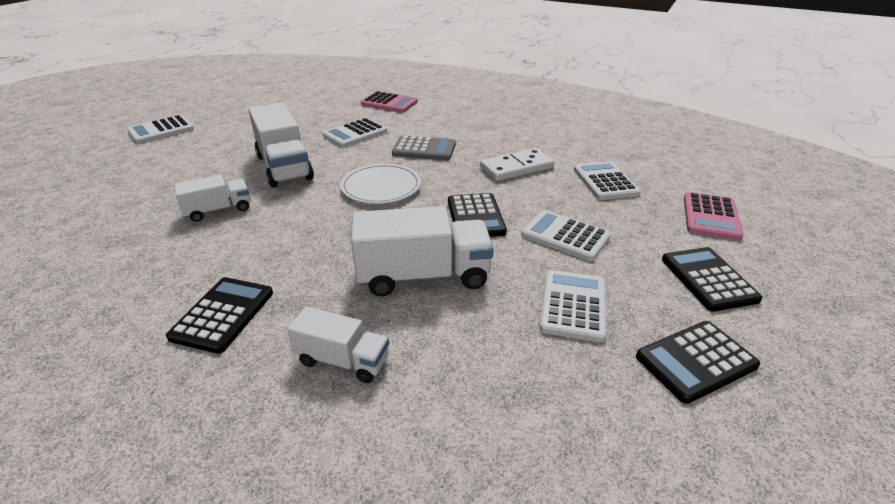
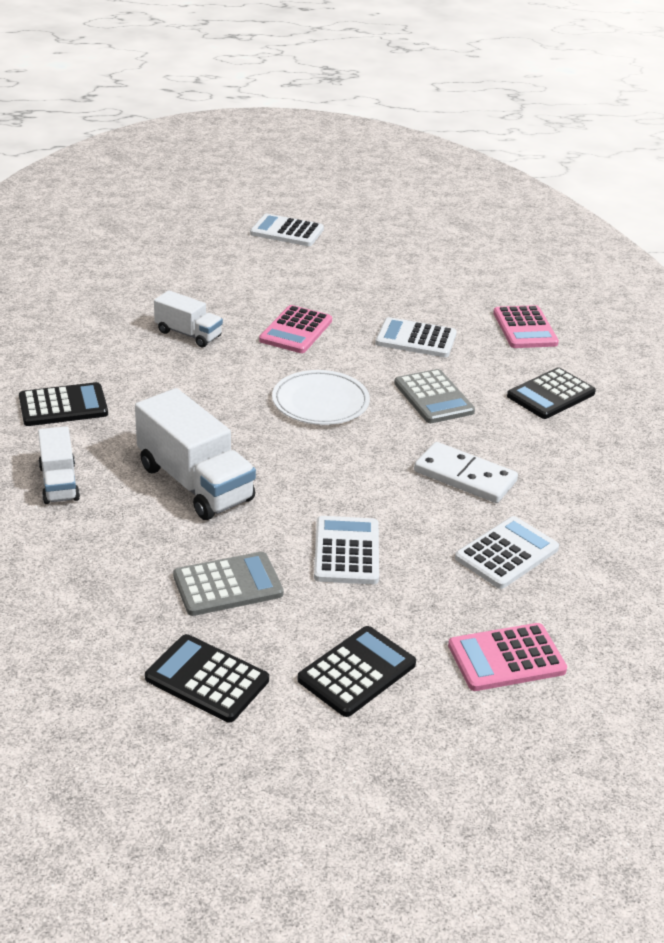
camera: 55 degrees right, 0 degrees up
white truck [248,102,314,188] -> pink calculator [259,305,332,353]
black calculator [448,193,507,237] -> black calculator moved to [507,367,596,419]
white calculator [540,270,606,342] -> grey calculator [173,552,284,616]

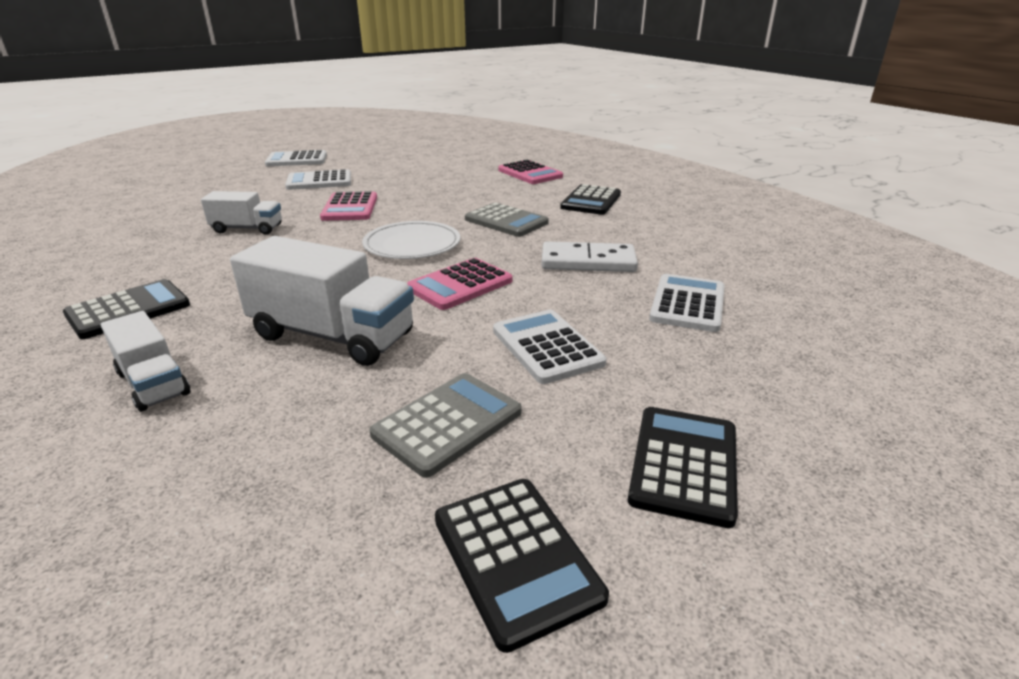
camera: 25 degrees left, 5 degrees down
black calculator [145,634,269,722] -> black calculator turned 120 degrees counterclockwise [435,479,609,653]
white calculator [375,317,457,357] -> white calculator moved to [285,169,351,190]
pink calculator [448,623,567,691] -> pink calculator moved to [407,258,512,310]

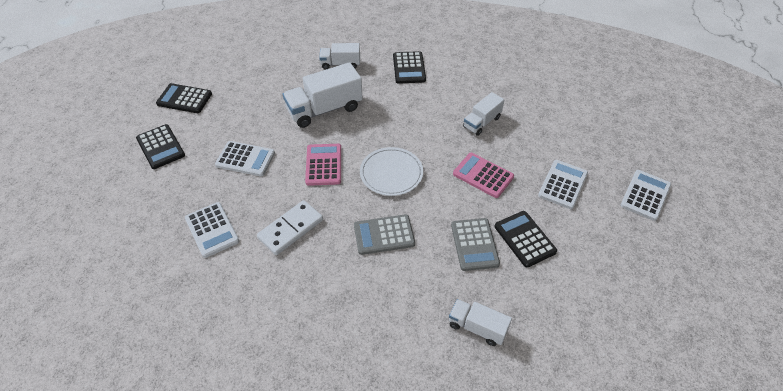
camera: 130 degrees right, 20 degrees up
grey calculator [369,373,522,478] -> grey calculator moved to [451,218,500,271]
pink calculator [499,160,563,184] -> white truck [449,299,512,346]
black calculator [560,184,621,215] -> black calculator moved to [495,211,557,268]

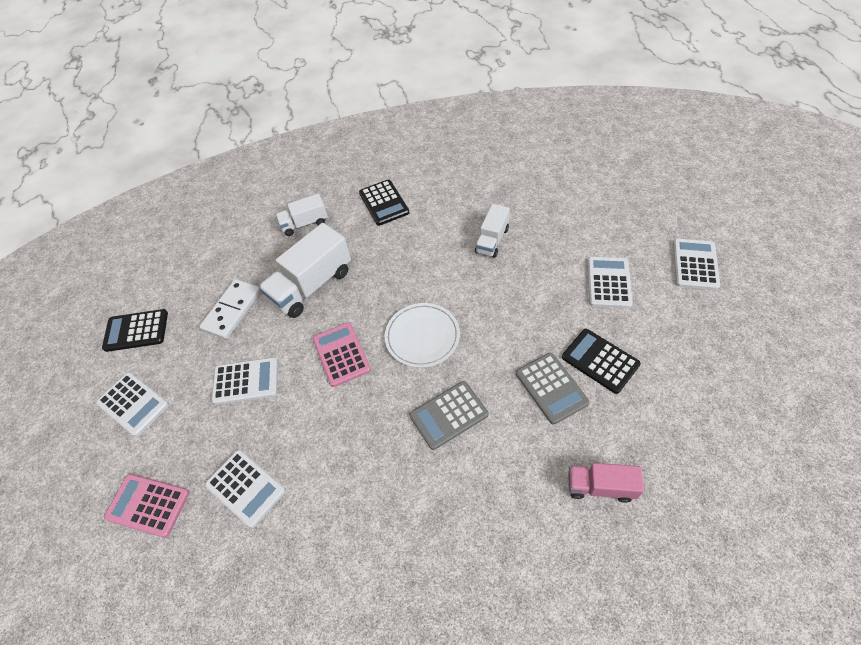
camera: 15 degrees left, 5 degrees up
black calculator [136,124,185,169] -> white calculator [96,372,169,437]
white domino [257,200,323,255] -> white domino moved to [199,279,261,339]
white truck [449,299,512,346] -> pink truck [568,463,644,503]
pink calculator [453,153,514,198] -> pink calculator moved to [104,474,190,538]

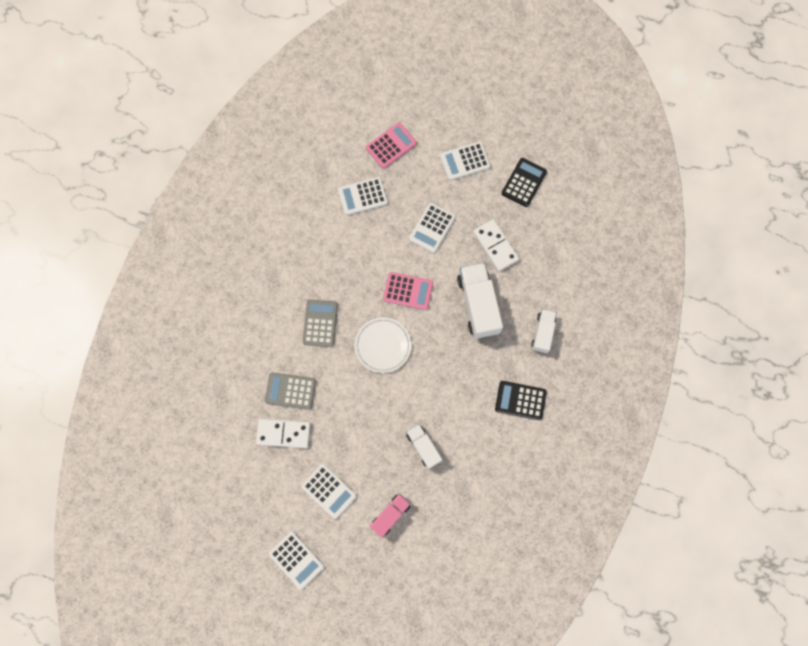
camera: 120 degrees right, 20 degrees up
black calculator [562,329,641,394] -> white domino [256,419,311,448]
pink truck [568,463,644,503] -> pink truck moved to [370,493,411,538]

